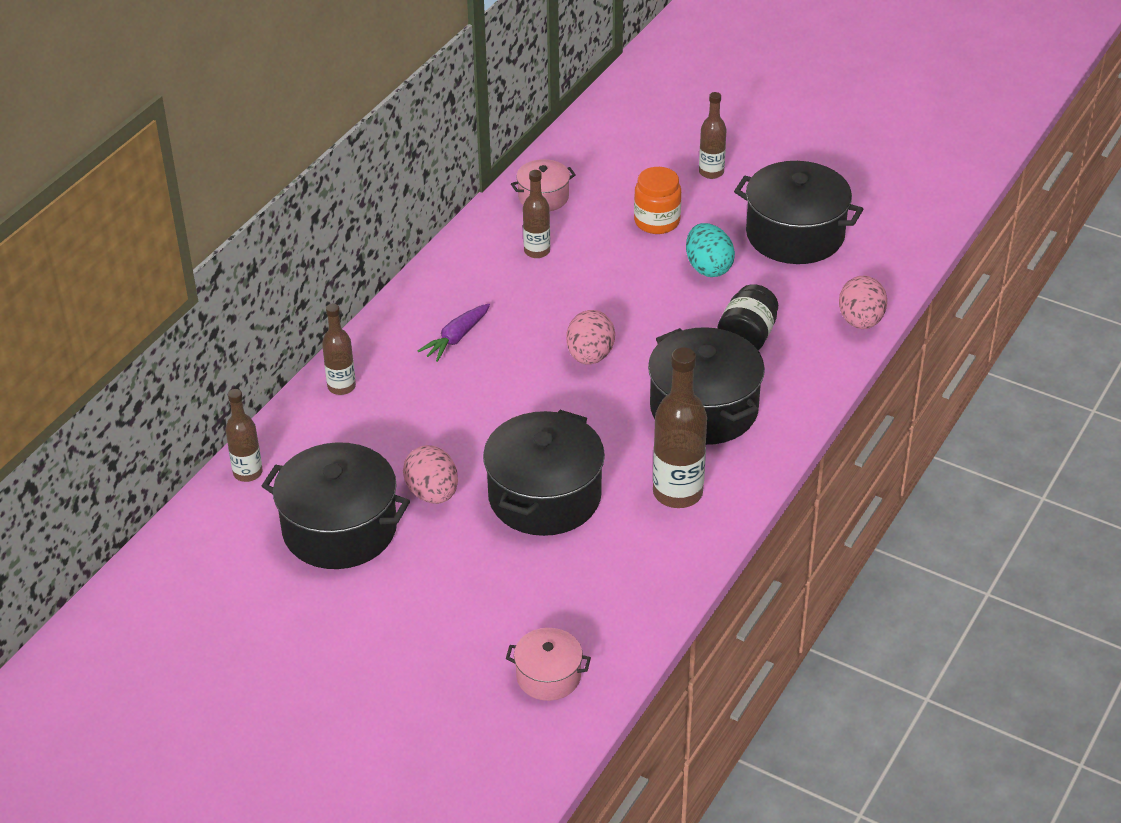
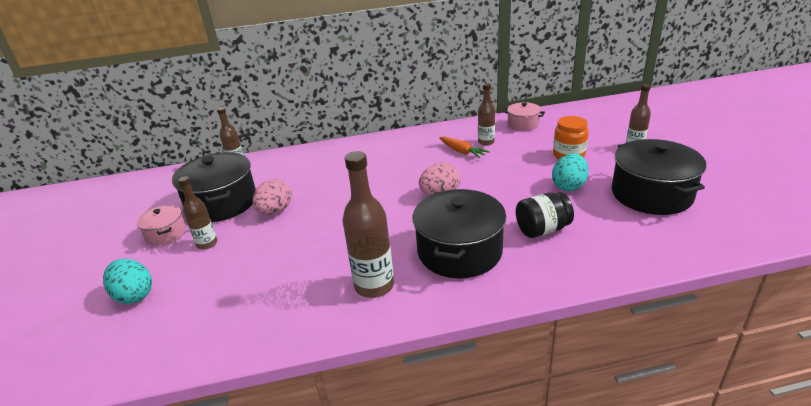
camera: 50 degrees right, 10 degrees down
brown bottle [322,304,356,395] -> brown bottle moved to [178,176,217,249]
purple carrot [418,304,490,362] -> none
black pot [483,410,605,536] -> none
pink pot [506,628,591,701] -> pink pot moved to [137,205,186,246]
pink egg [839,276,887,329] -> none
none -> turquoise egg [103,259,152,304]
none -> orange carrot [439,136,490,158]

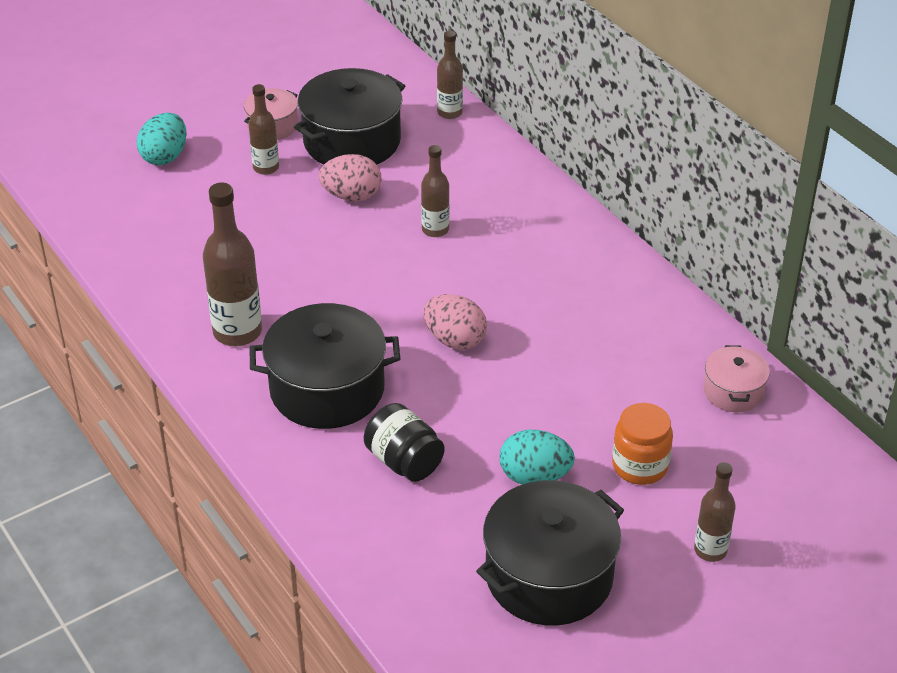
camera: 65 degrees right, 10 degrees up
orange carrot [439,136,490,158] -> none
brown bottle [478,83,495,146] -> brown bottle moved to [421,145,449,237]

